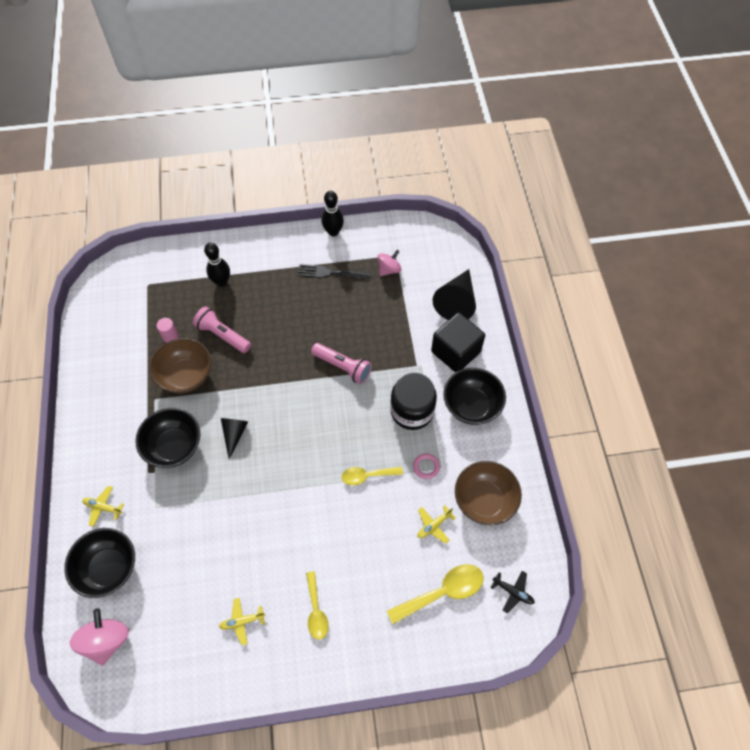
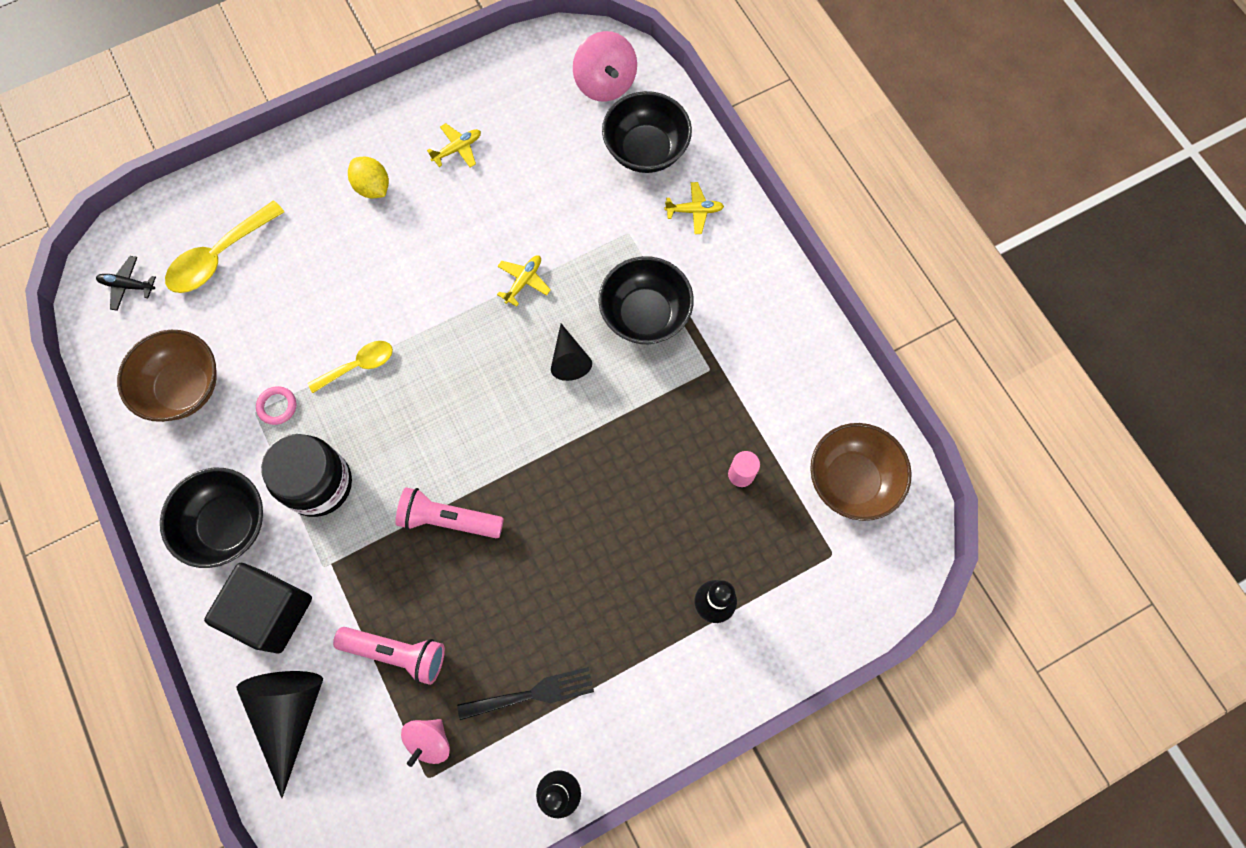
camera: 160 degrees right, 10 degrees up
brown bowl [149,338,211,394] -> brown bowl moved to [810,423,912,521]
pink flashlight [193,306,251,353] -> pink flashlight moved to [333,627,445,685]
yellow spoon [306,571,329,640] -> yellow lemon [348,156,389,198]
yellow plane [417,505,456,544] -> yellow plane moved to [497,255,551,307]

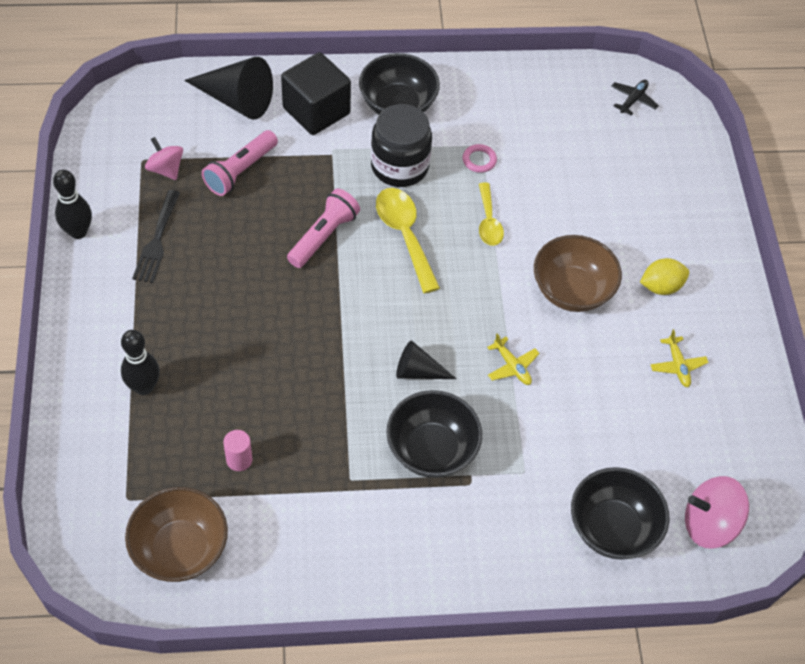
camera: 110 degrees right, 15 degrees down
brown bowl [117,330,217,422] -> brown bowl moved to [534,235,622,312]
yellow spoon [165,200,284,293] -> yellow spoon moved to [376,188,440,293]
yellow plane [665,182,724,234] -> none

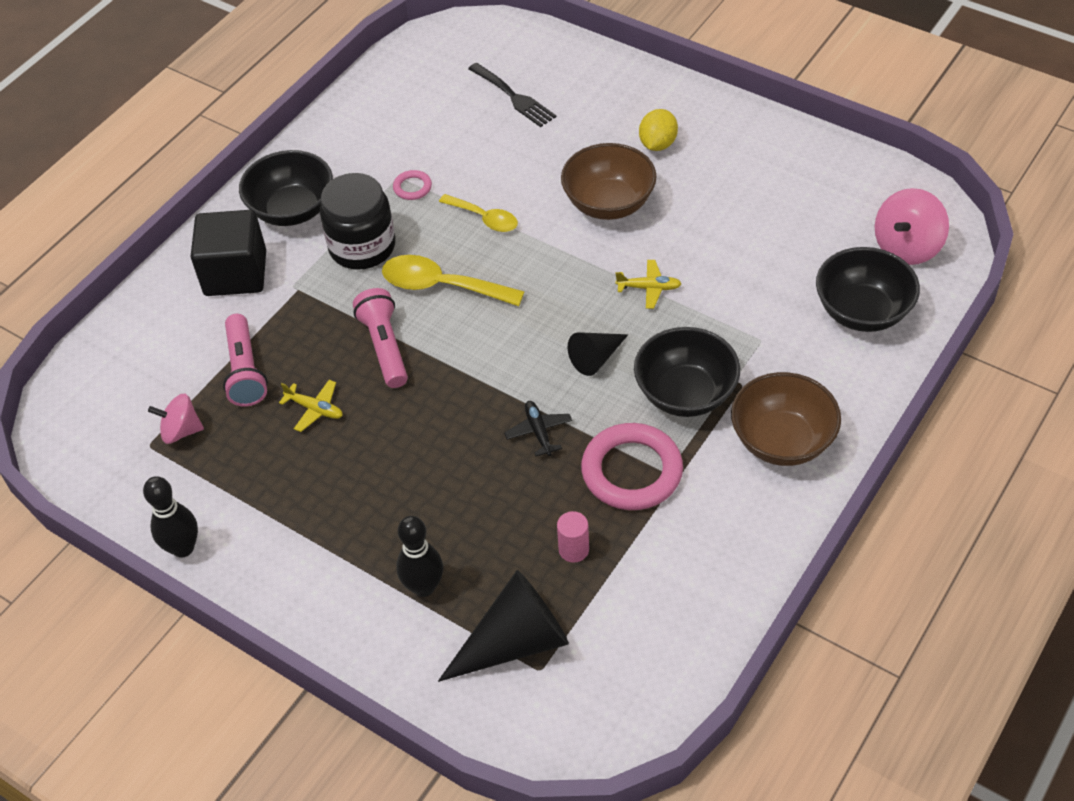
camera: 45 degrees left, 5 degrees down
brown bowl [125,487,228,582] -> brown bowl moved to [731,372,841,466]
black fork [132,190,180,283] -> black fork moved to [468,63,556,127]
black cone [184,57,273,119] -> black cone moved to [438,570,569,682]
black plane [611,80,659,115] -> black plane moved to [504,401,572,456]
yellow plane [651,329,709,387] -> yellow plane moved to [279,380,343,432]
none -> pink ring [581,423,683,510]

